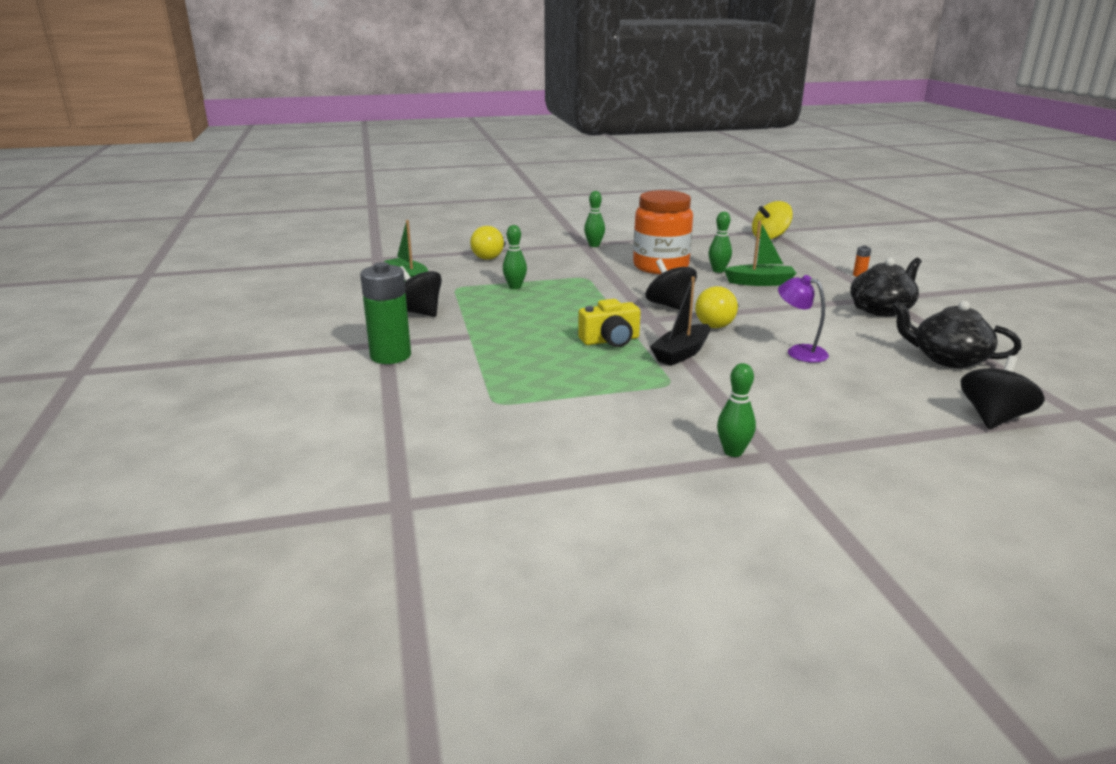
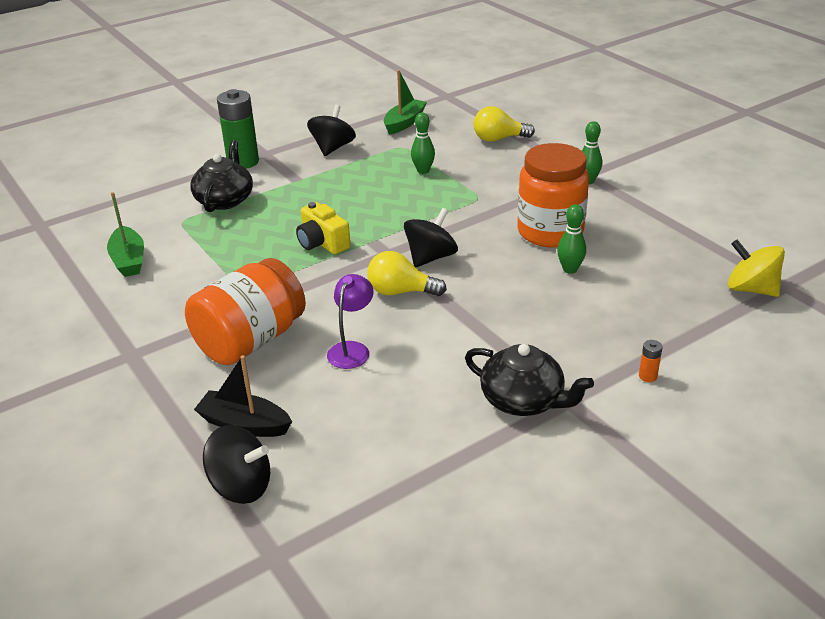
camera: 70 degrees right, 10 degrees up
black boat [650,277,710,366] -> black boat moved to [194,355,292,437]
green bowling pin [717,363,756,457] -> none
green boat [724,220,796,286] -> green boat moved to [107,192,144,277]
black teapot [892,301,1021,368] -> black teapot moved to [190,140,253,212]
none -> orange jar [185,258,306,365]

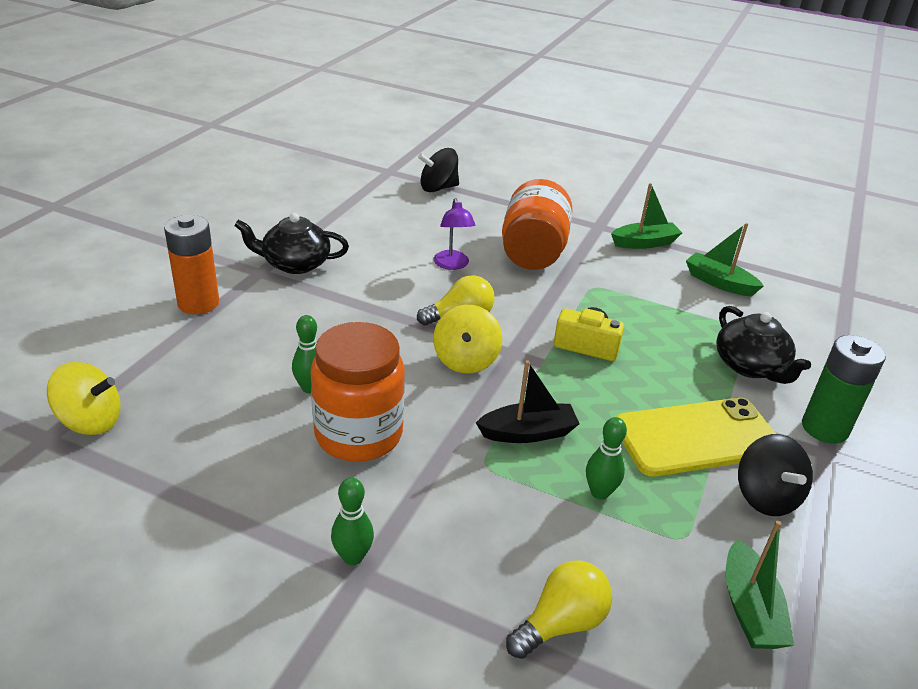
camera: 145 degrees right, 0 degrees up
black boat [194,355,292,437] -> black boat moved to [476,360,580,443]
black spinning top [404,208,458,267] -> yellow spinning top [433,305,502,373]
orange battery [639,340,663,382] -> orange battery [164,215,219,314], size x2.47
none -> green boat [611,183,682,249]
none -> yellow phone [615,397,776,476]

